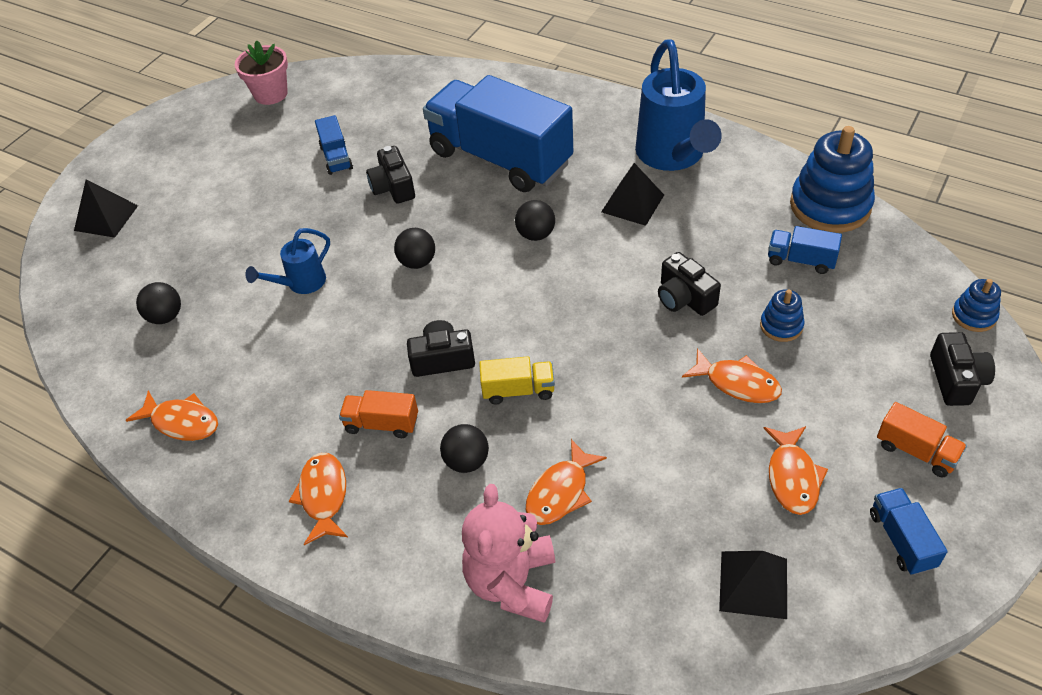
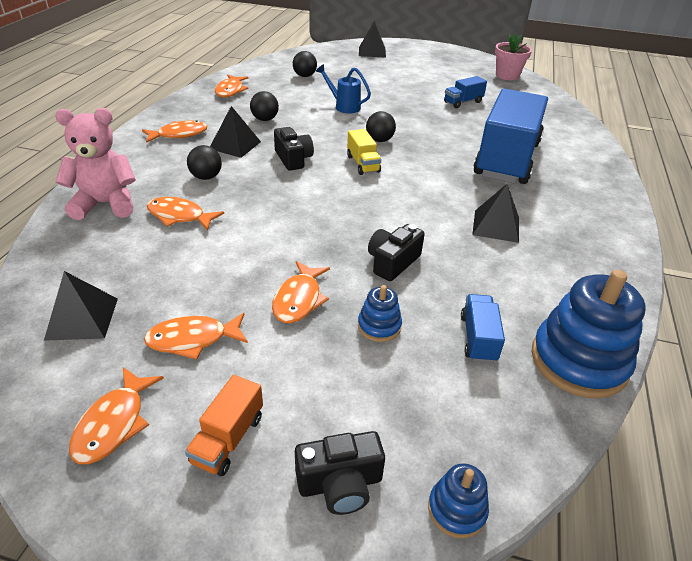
camera: 70 degrees right, 10 degrees down
orange truck [339,390,418,438] -> black pyramid [210,106,261,158]
black camera [366,146,415,204] -> none
yellow truck [479,356,555,404] -> yellow truck moved to [347,129,381,175]
black ball [515,200,555,241] -> black ball moved to [250,91,279,121]
blue watering can [635,40,722,171] -> none
blue truck [870,488,948,575] -> orange fish [69,367,164,464]

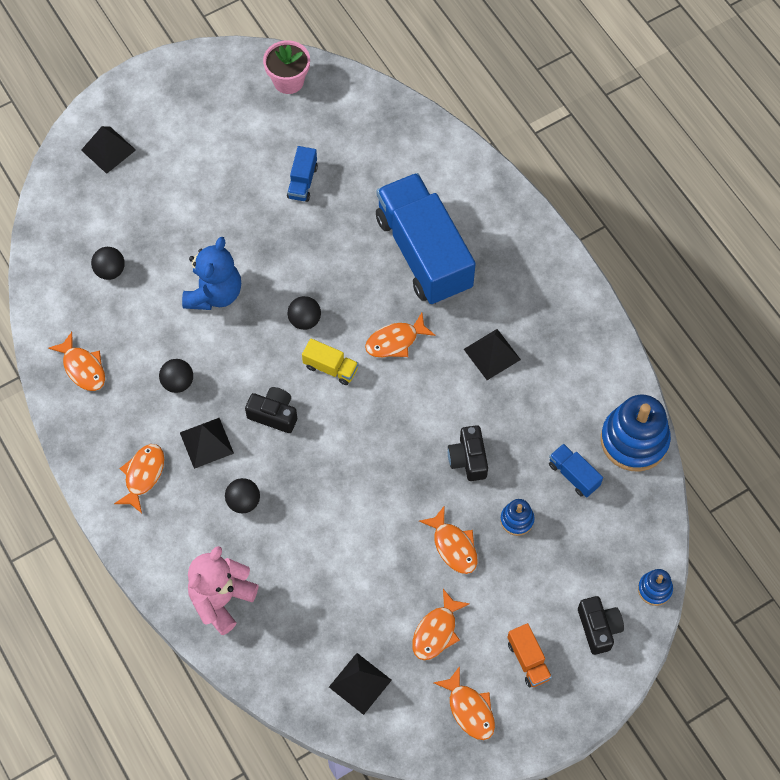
camera: 45 degrees left, 25 degrees up
orange fish [147,197,224,231] -> orange fish moved to [365,313,435,357]
black camera [295,431,385,515] -> black camera turned 45 degrees counterclockwise [578,596,624,655]
blue watering can [316,64,371,114] -> blue teddy bear [182,236,241,310]

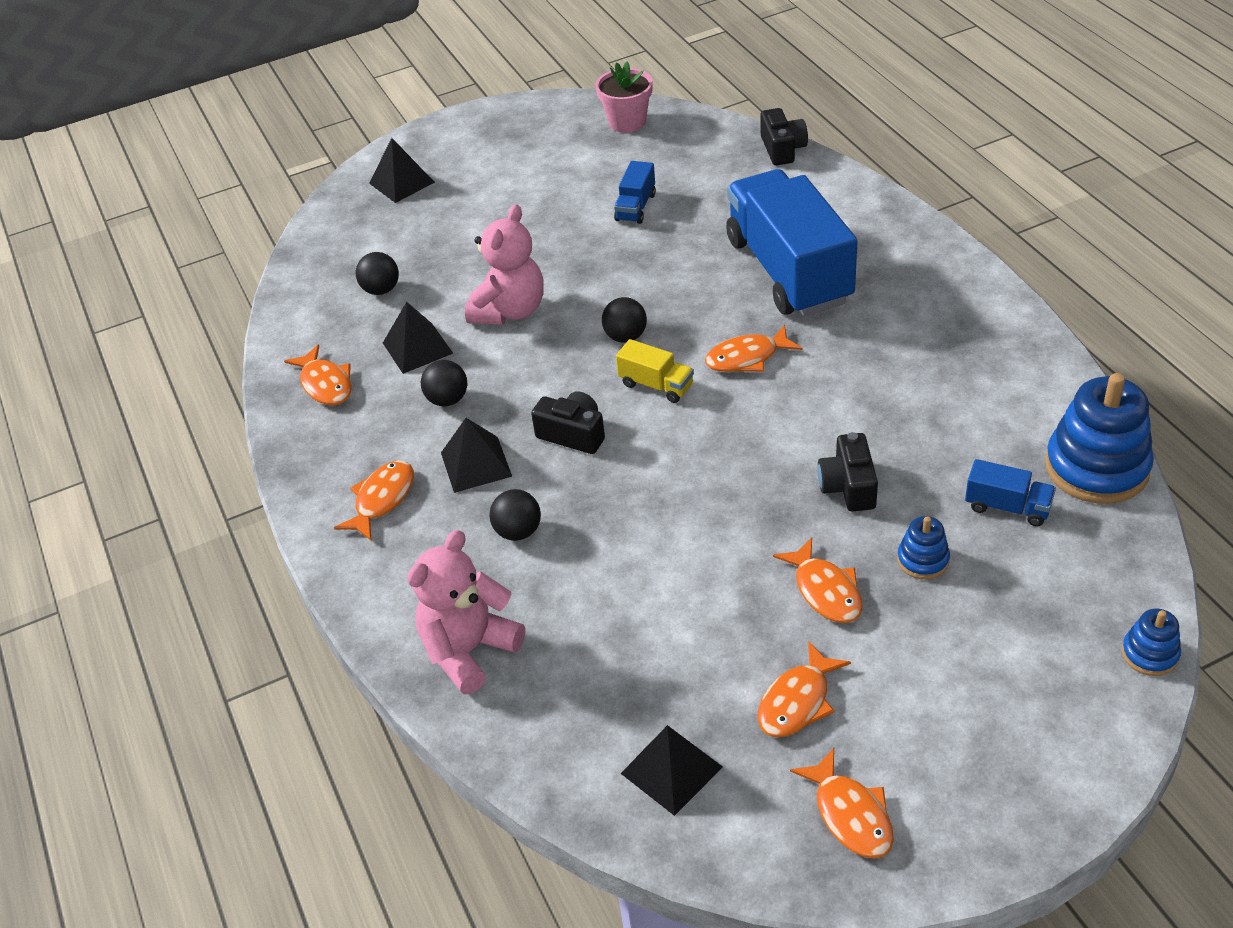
camera: 10 degrees right, 20 degrees down
blue teddy bear [182,236,241,310] -> pink teddy bear [465,204,544,325]
black pyramid [464,329,521,380] -> black pyramid moved to [383,302,453,374]
orange truck [507,623,552,687] -> none
blue truck [549,444,603,498] -> blue truck turned 150 degrees clockwise [965,459,1056,526]
black camera [578,596,624,655] -> black camera moved to [760,108,808,166]

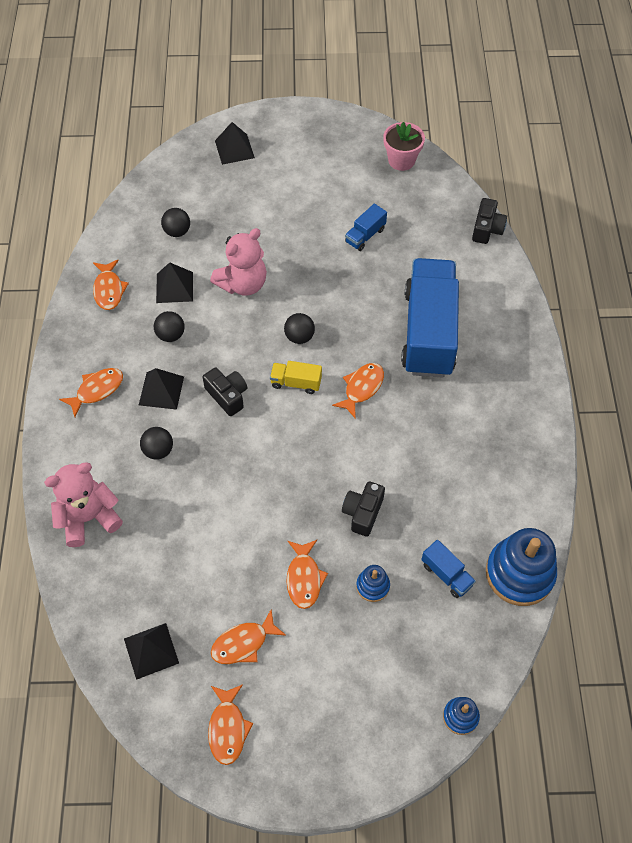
camera: 20 degrees right, 15 degrees up
yellow truck [616,339,694,403] -> yellow truck turned 135 degrees clockwise [270,361,322,394]
orange fish [705,325,802,372] -> orange fish turned 120 degrees clockwise [332,363,384,419]

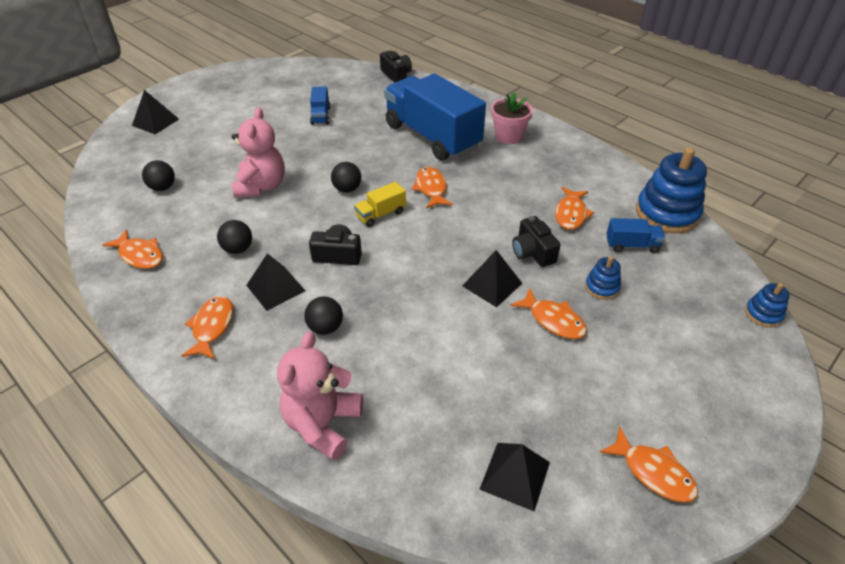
camera: 45 degrees left, 15 degrees down
black pyramid [156,262,193,303] -> black pyramid moved to [462,250,522,307]
orange fish [211,610,286,664] -> orange fish moved to [555,187,594,230]
pink flower pot [384,122,425,171] -> pink flower pot moved to [491,92,533,144]

